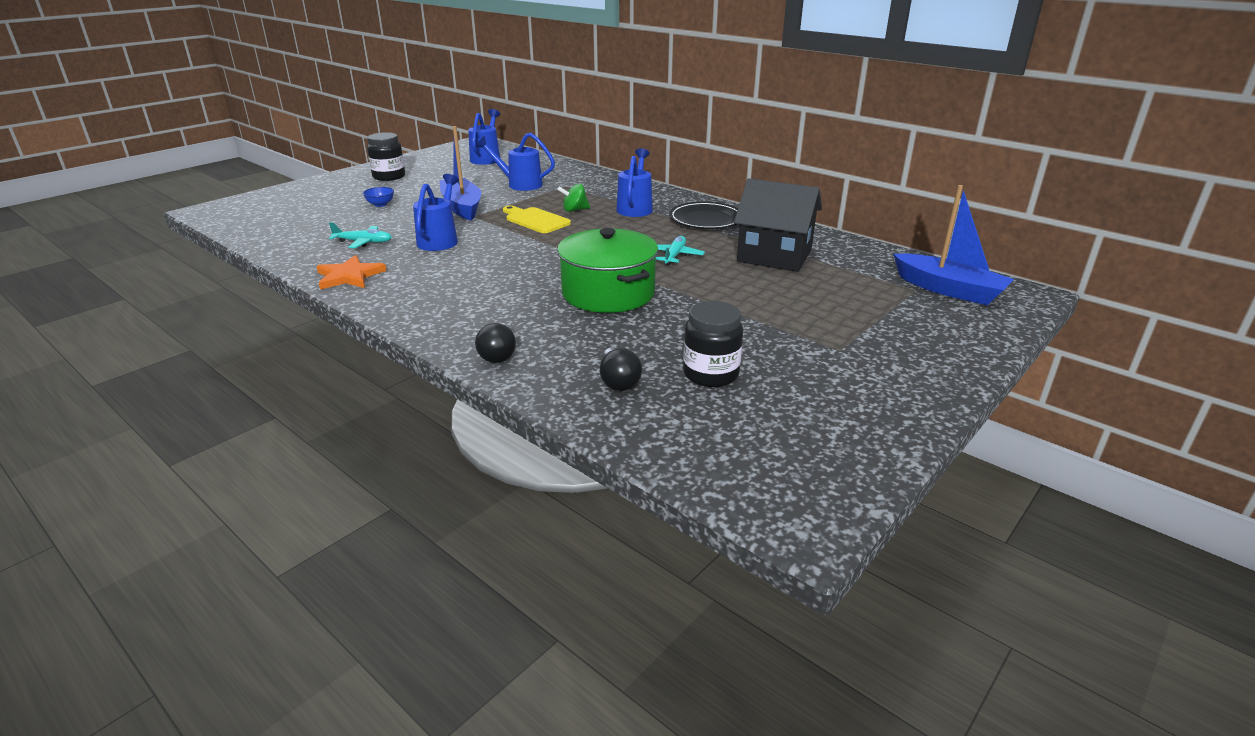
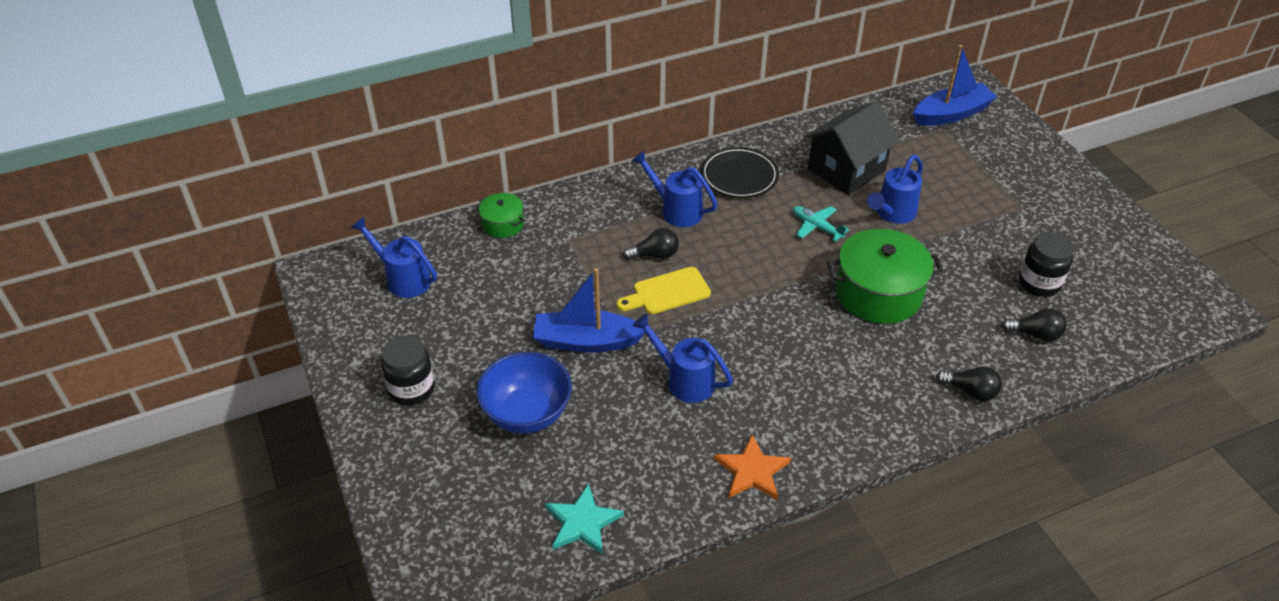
camera: 65 degrees left, 15 degrees up
turquoise plane [329,222,392,248] -> none
blue bowl [363,187,394,207] -> blue bowl [476,352,572,434], size x2.32
blue watering can [476,133,555,191] -> blue watering can moved to [867,155,923,224]
green spinning top [557,184,590,212] -> black light bulb [623,228,679,260]
none -> green pot [479,193,524,238]
none -> turquoise star [545,483,624,555]

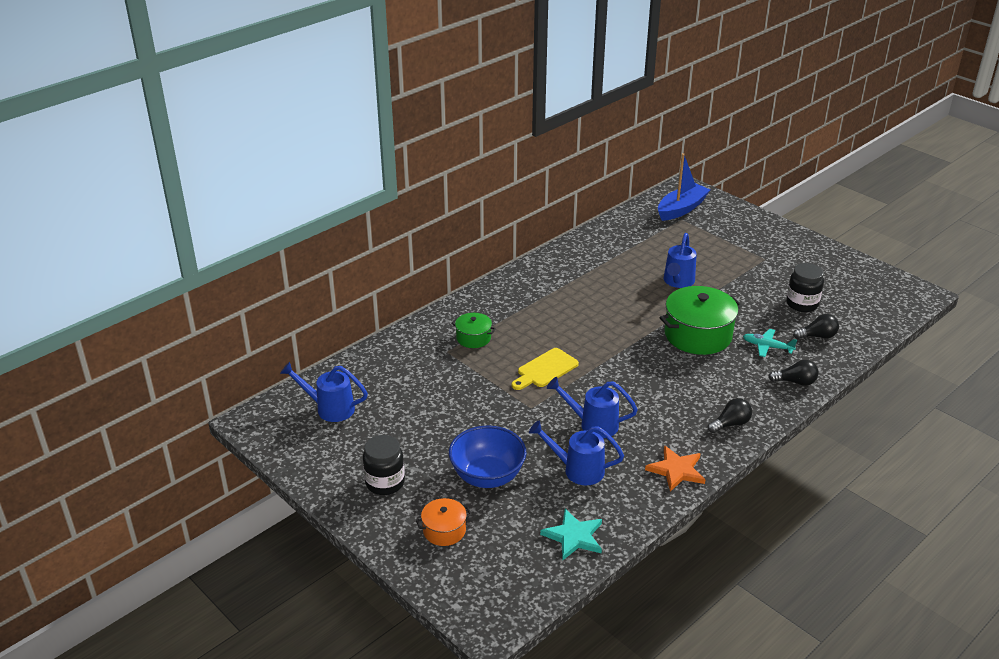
camera: 20 degrees left, 10 degrees down
green pot [479,193,524,238] -> green pot moved to [451,313,496,348]
blue boat [533,268,645,353] -> none
black light bulb [623,228,679,260] -> black light bulb moved to [708,398,752,433]
blue watering can [632,151,718,227] -> blue watering can moved to [529,421,624,485]
black plate [701,147,779,198] -> none
turquoise plane [793,206,849,242] -> turquoise plane moved to [743,329,797,357]
black house [805,101,900,195] -> none
none -> orange pot [416,498,472,546]

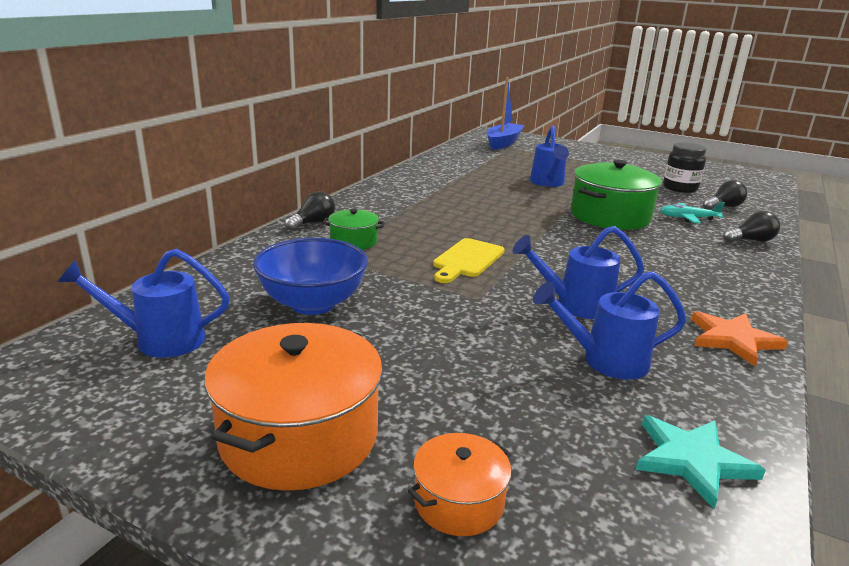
camera: 20 degrees left, 10 degrees down
black jar [363,435,405,495] -> orange pot [204,323,383,491]
blue bowl [449,426,527,488] -> blue bowl moved to [253,238,368,315]
black light bulb [708,398,752,433] -> black light bulb moved to [285,191,335,231]

